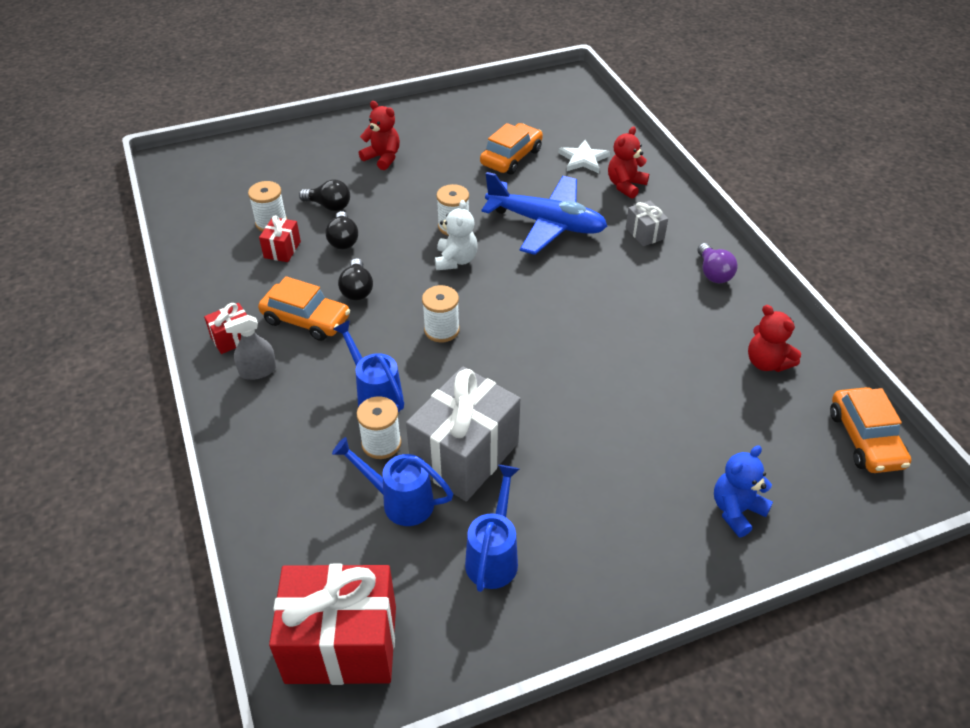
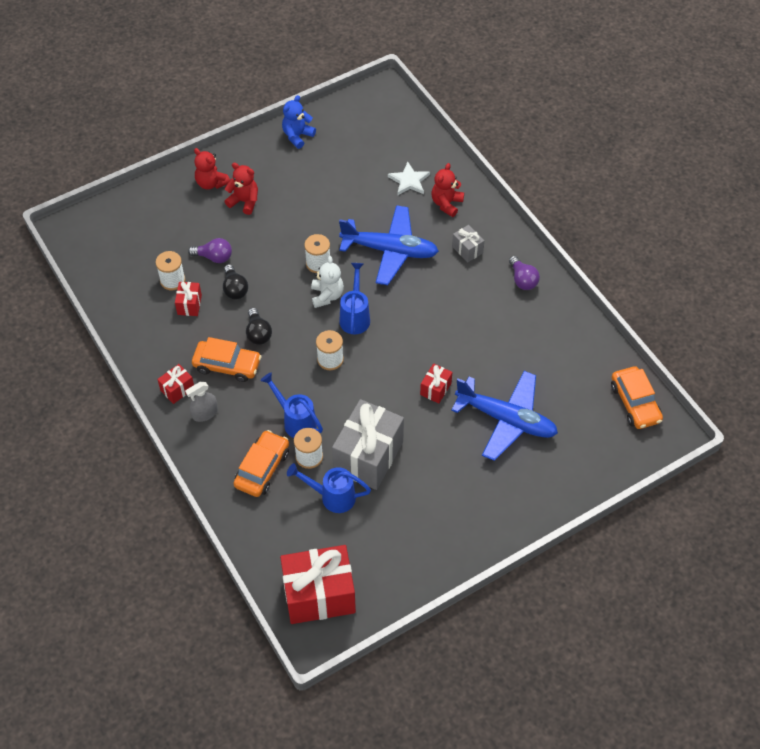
camera: 10 degrees left, 10 degrees up
black light bulb [299,180,350,211] -> purple light bulb [188,238,232,263]
blue watering can [465,465,519,592] -> blue watering can moved to [339,263,370,334]
orange car [480,123,543,174] -> orange car moved to [233,430,289,497]
blue teddy bear [714,445,773,537] -> blue teddy bear moved to [282,95,316,149]
red teddy bear [748,305,801,372] -> red teddy bear moved to [194,148,230,190]
none -> red gift [420,363,452,404]
none -> blue plane [451,371,558,461]

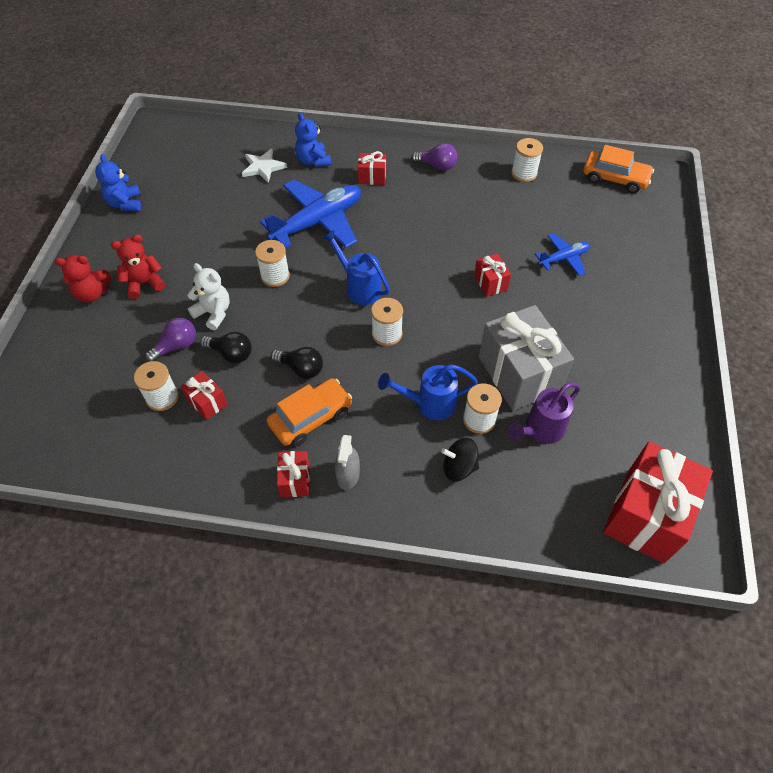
camera: 50 degrees left, 0 degrees up
orange car [233,430,289,497] -> black spinning top [441,438,479,481]
blue watering can [287,463,371,513] -> purple watering can [507,382,580,444]
white teddy bear [311,256,344,308] -> white teddy bear moved to [187,263,230,330]
red teddy bear [432,163,464,217] -> blue teddy bear [295,113,331,167]
blue plane [451,371,558,461] -> blue plane [535,233,590,276], size x0.52
grey gift [452,225,484,262] -> red gift [358,151,386,185]
none -> white spool [511,138,543,182]

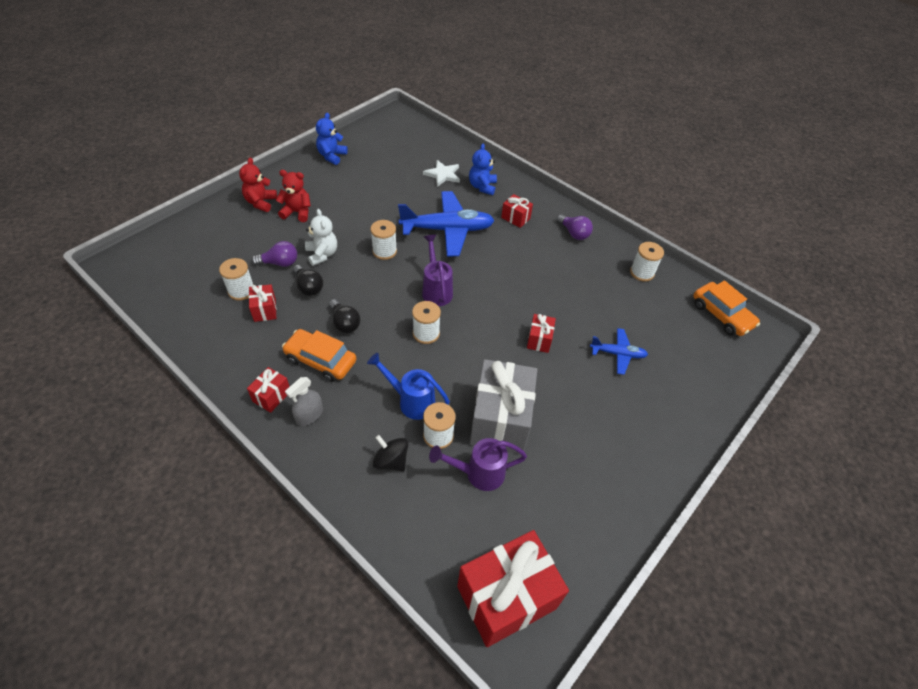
camera: 30 degrees right, 5 degrees down
red teddy bear [55,255,111,302] -> red teddy bear turned 75 degrees clockwise [239,158,277,212]
orange car [267,378,352,447] -> orange car turned 150 degrees counterclockwise [282,329,356,382]
blue watering can [323,230,390,305] -> purple watering can [422,235,453,306]

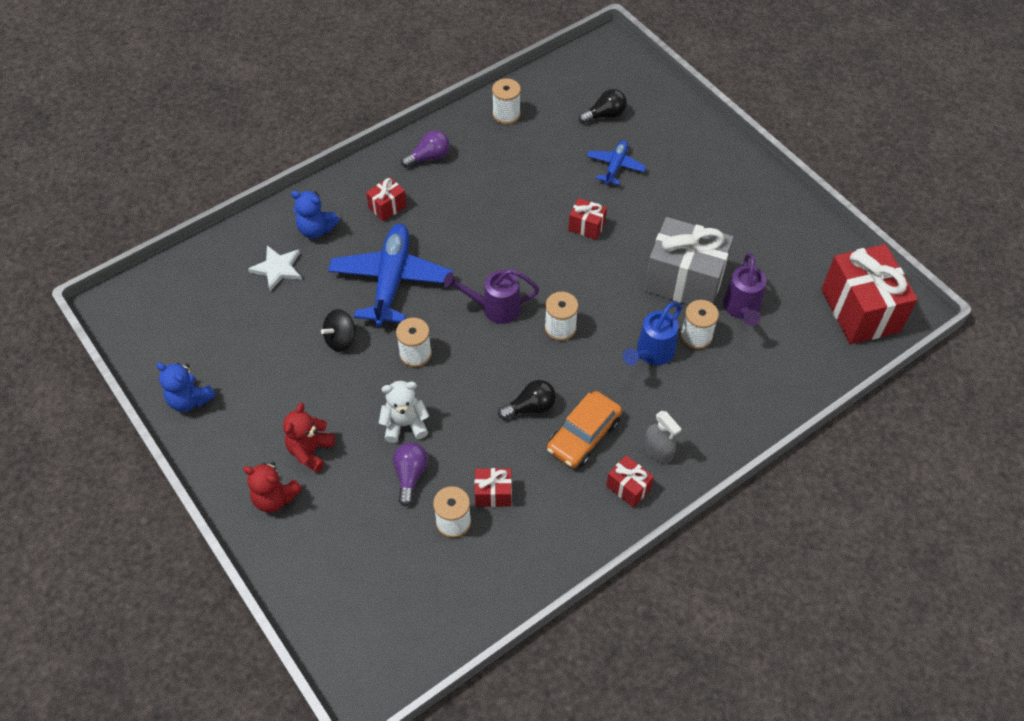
camera: 75 degrees left, 5 degrees up
black light bulb [293,265,323,296] -> black light bulb moved to [579,89,627,124]
black spinning top [373,435,408,471] -> black spinning top moved to [321,309,356,352]
orange car [693,281,760,336] -> none

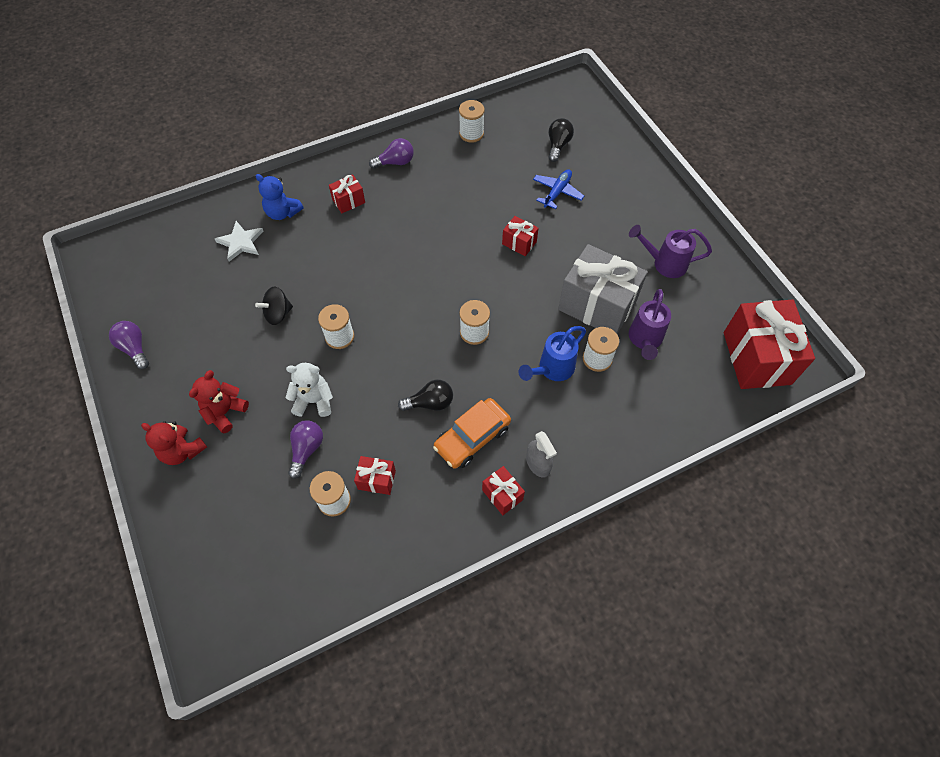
camera: 10 degrees right, 5 degrees up
blue teddy bear [156,362,216,412] -> purple light bulb [109,321,149,369]
blue plane [328,224,454,327] -> none
purple watering can [443,269,539,324] -> purple watering can moved to [629,225,712,278]
black light bulb [579,89,627,124] -> black light bulb turned 60 degrees counterclockwise [549,118,574,162]

